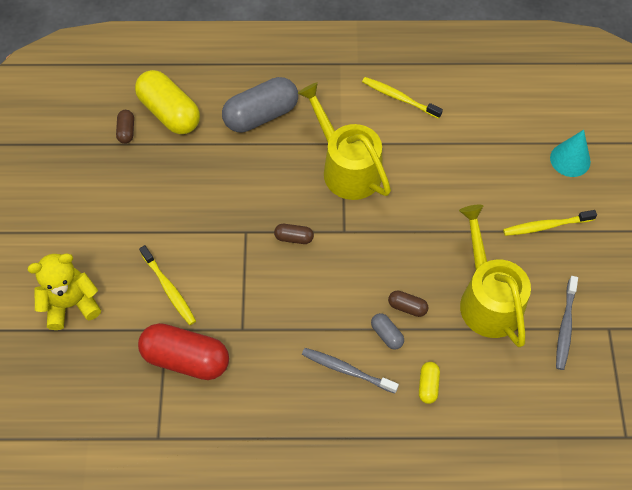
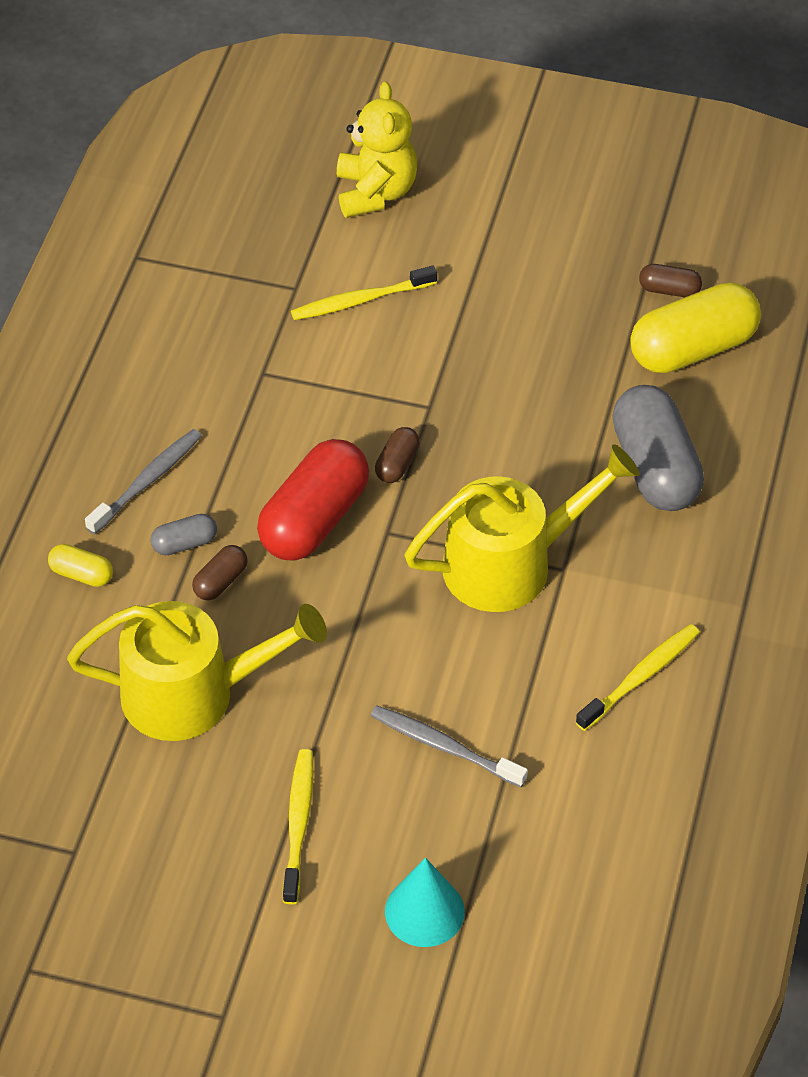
camera: 105 degrees right, 10 degrees down
red capsule [138,323,229,380] -> red capsule moved to [257,439,369,561]
grey toothbrush [556,276,578,370] -> grey toothbrush moved to [370,705,528,787]

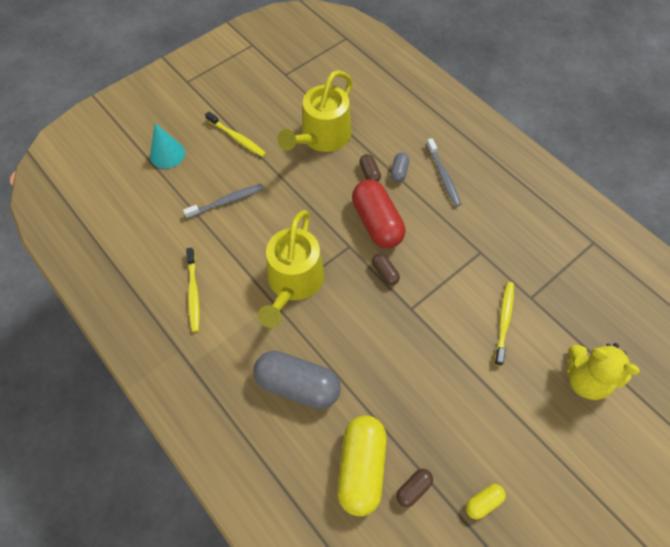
camera: 125 degrees right, 10 degrees up
yellow capsule [48,544,113,587] -> yellow capsule moved to [466,484,506,520]

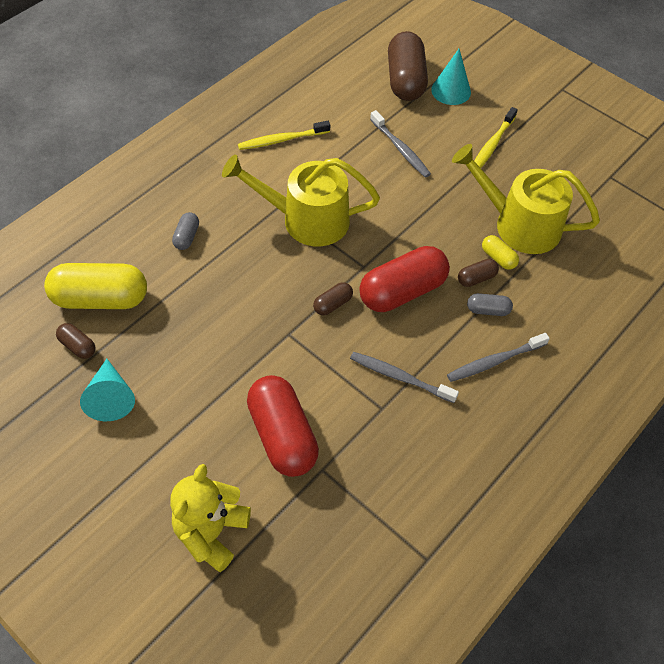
camera: 80 degrees right, 5 degrees down
grey capsule [253,351,341,409] -> grey capsule [172,212,199,250], size x0.46
yellow capsule [466,484,506,520] -> yellow capsule moved to [482,235,519,270]
yellow toothbrush [494,282,514,366] -> red capsule [247,375,319,477]
none -> turquoise cone [80,359,135,421]
none -> grey toothbrush [350,352,459,403]
none -> brown capsule [388,31,428,101]

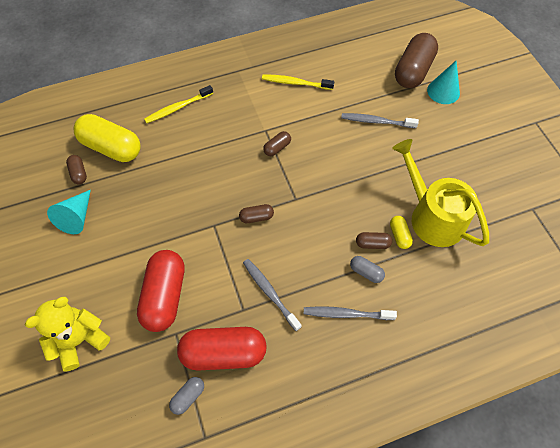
camera: 30 degrees right, 5 degrees up
grey capsule [172,212,199,250] -> grey capsule moved to [169,377,204,415]
yellow watering can [222,155,380,246] -> brown capsule [263,131,291,156]
red capsule [359,246,450,312] -> red capsule moved to [177,327,267,371]
grey toothbrush [370,110,431,178] -> grey toothbrush turned 105 degrees clockwise [341,113,419,128]
yellow toothbrush [474,107,518,168] -> yellow toothbrush moved to [144,85,213,123]

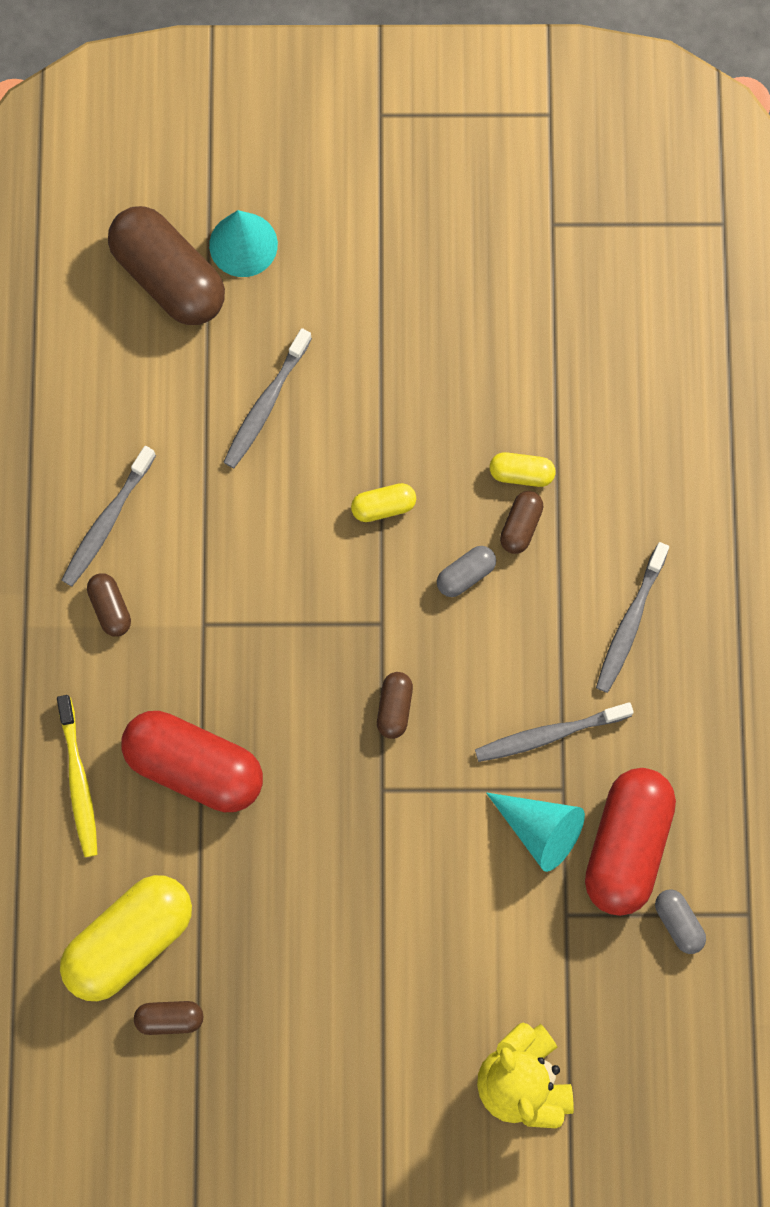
camera: 70 degrees left, 15 degrees up
turquoise cone [47,190,91,234] -> turquoise cone moved to [486,792,585,872]
red capsule [137,250,184,332] -> red capsule moved to [121,711,263,812]
yellow toothbrush [262,74,334,90] -> grey toothbrush [62,446,156,587]
brown capsule [263,131,291,156] -> brown capsule moved to [87,573,131,637]
grey capsule [350,256,385,283] -> grey capsule moved to [437,546,496,597]
yellow watering can [392,139,489,247] -> none
none -> yellow capsule [351,483,416,522]

